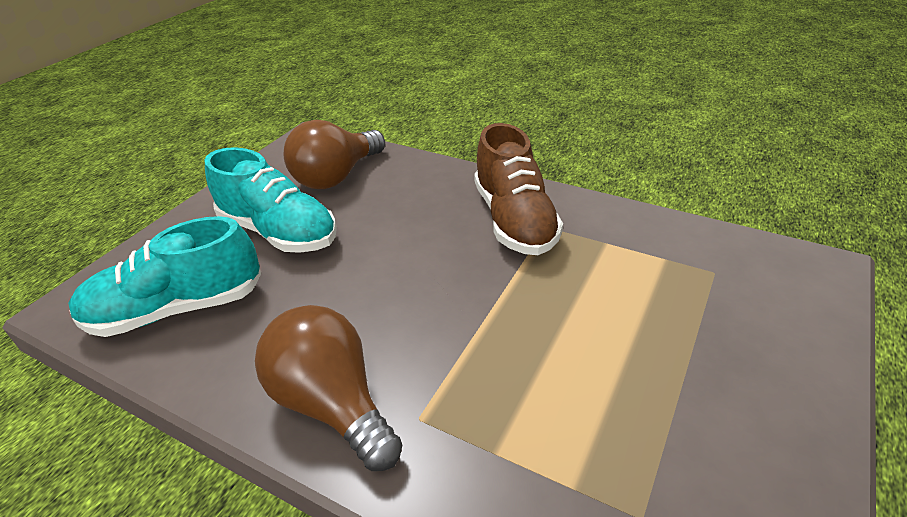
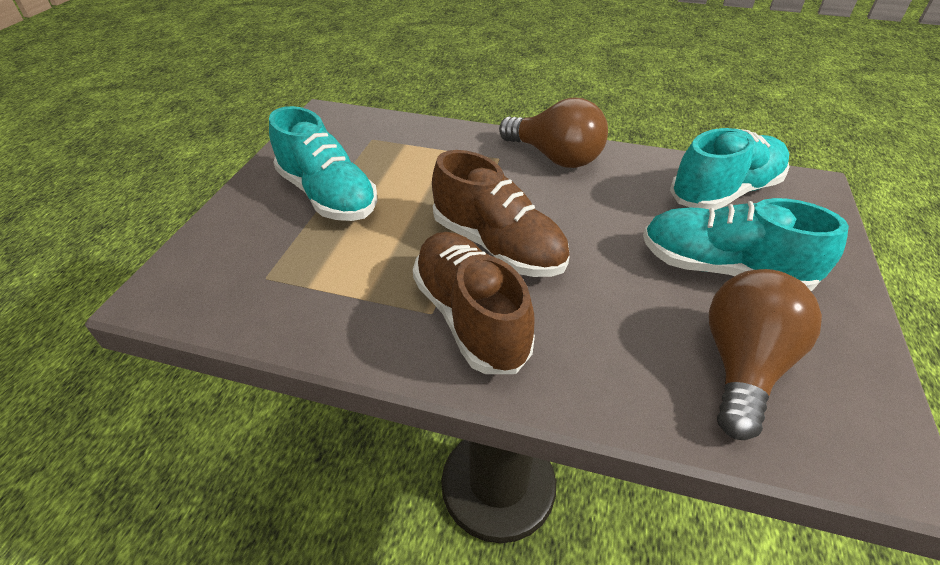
camera: 165 degrees right, 5 degrees up
none -> turquoise shoe [269,106,377,221]
none -> brown shoe [432,150,570,277]

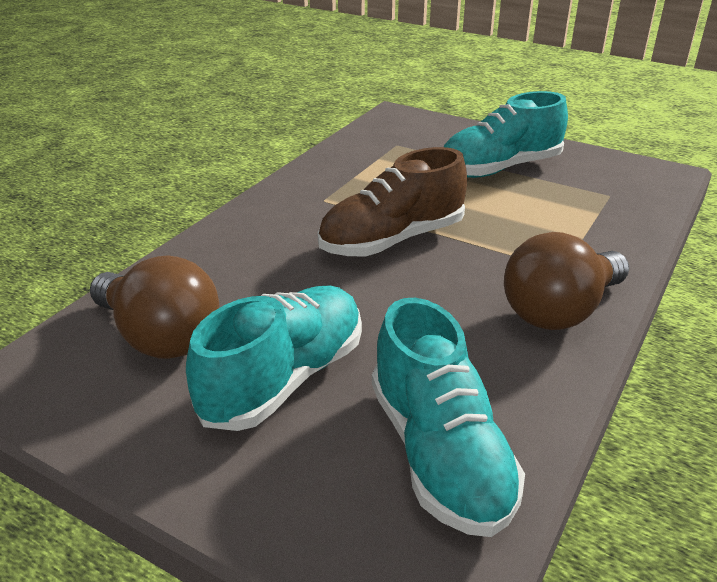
camera: 105 degrees right, 10 degrees down
brown shoe [413,232,535,374] -> none

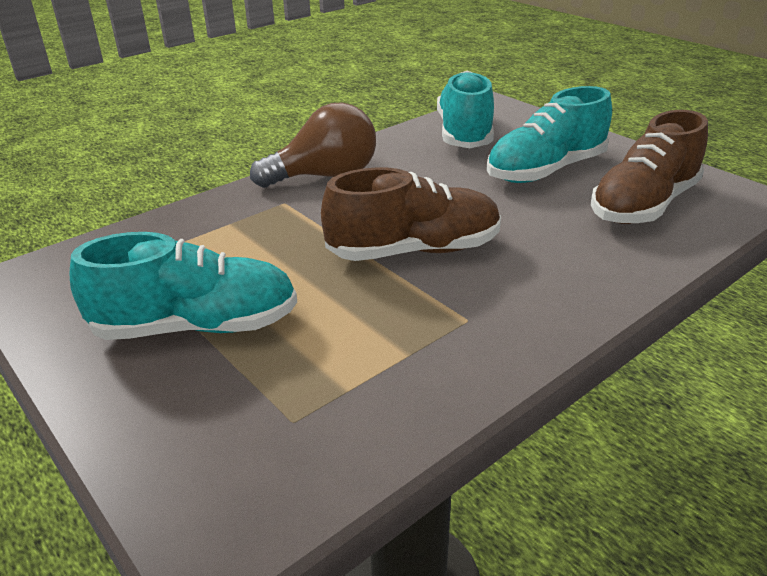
camera: 160 degrees left, 0 degrees up
brown light bulb [90,255,219,359] -> brown shoe [591,110,708,224]

